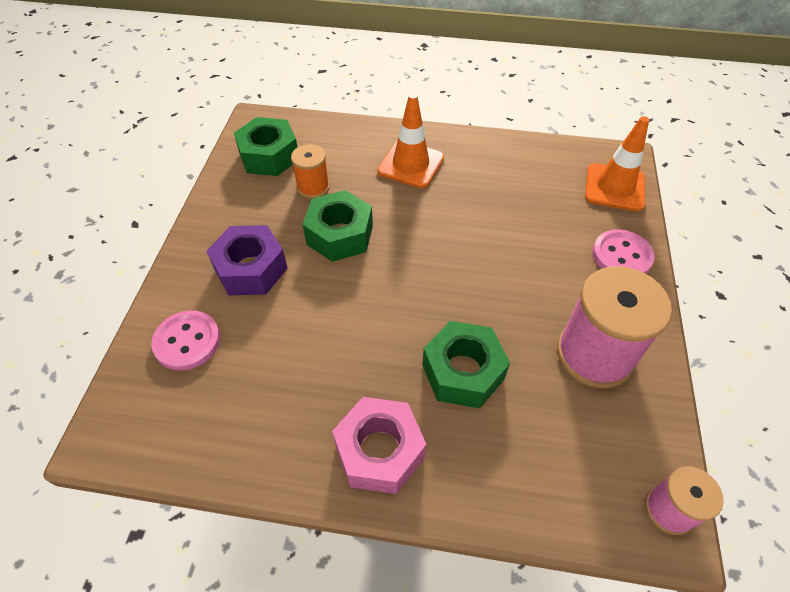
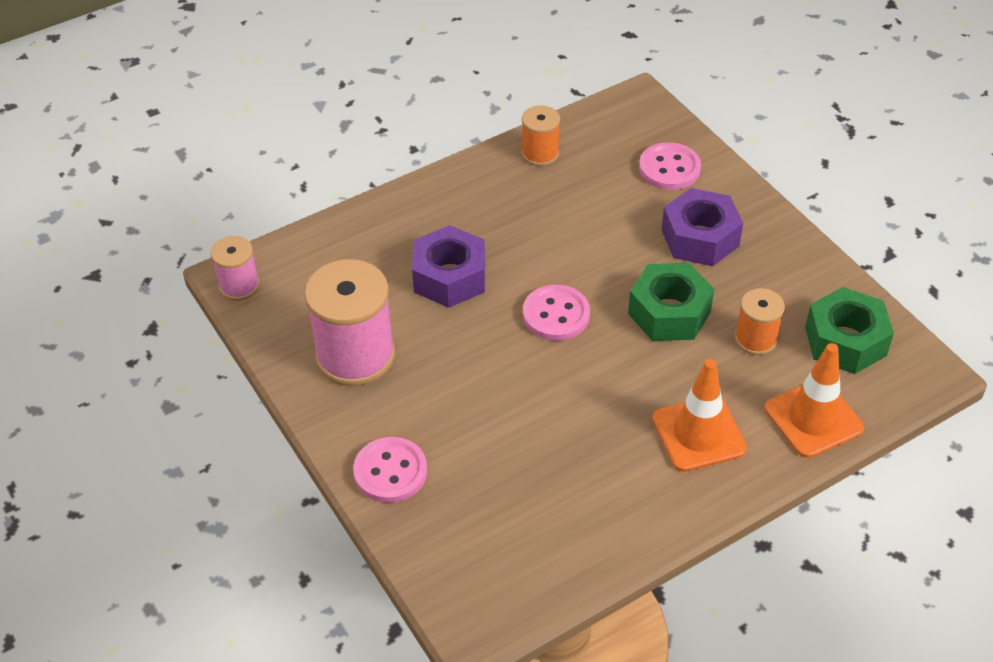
camera: 140 degrees right, 5 degrees down
pink nut [332,397,426,494] -> none
green nut [422,321,510,409] -> purple nut [412,225,485,308]
orange traffic cone [585,116,649,211] -> orange traffic cone moved to [764,343,864,458]
none -> orange spool [522,105,560,166]
none -> pink button [523,285,590,341]

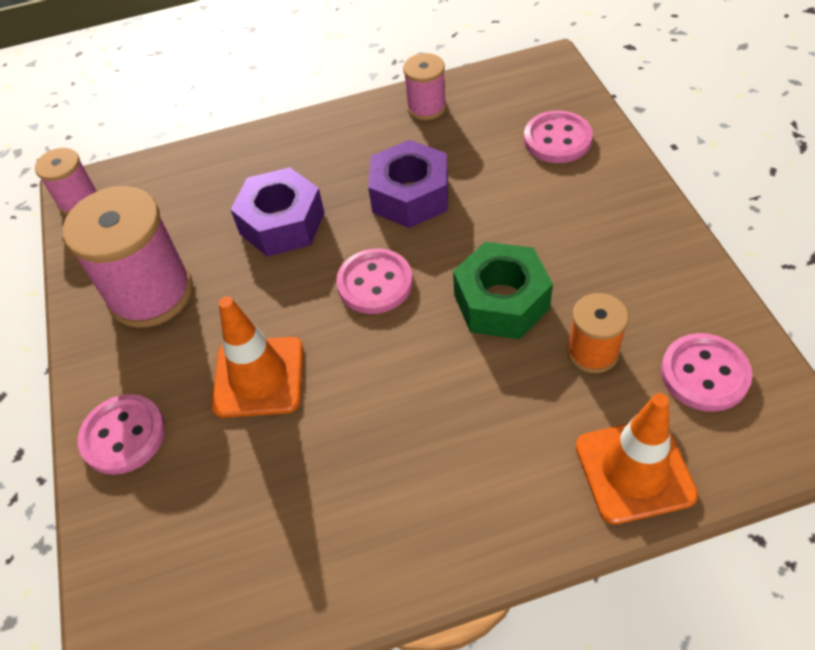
camera: 20 degrees right, 5 degrees up
orange spool [522,105,560,166] -> pink spool [403,53,447,120]
orange traffic cone [652,359,747,472] -> orange traffic cone moved to [212,296,303,418]
purple nut [662,188,743,266] -> purple nut moved to [368,140,448,228]
green nut [805,287,894,374] -> pink button [661,333,752,412]

